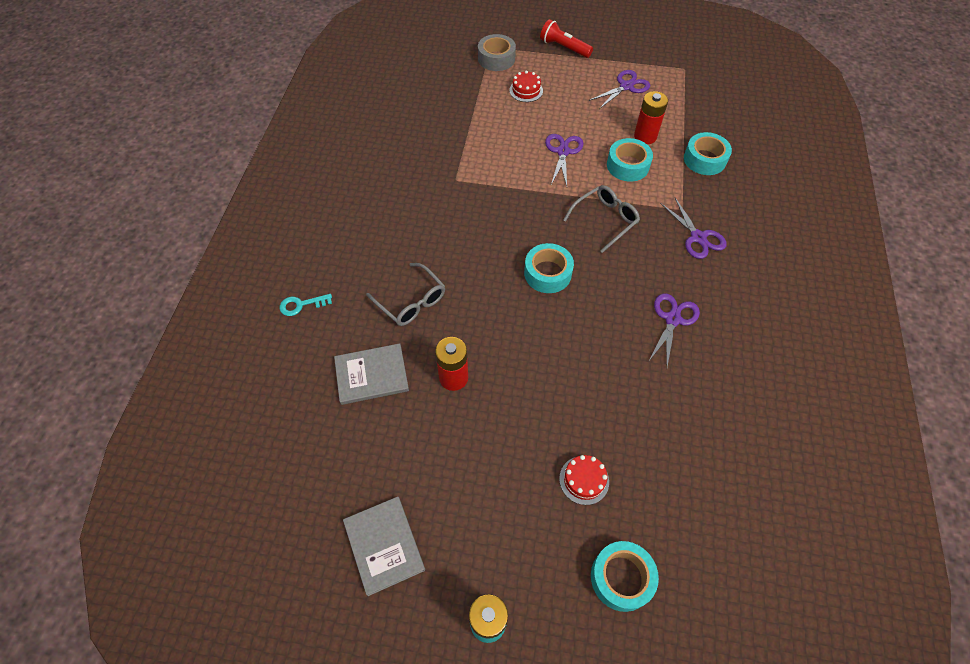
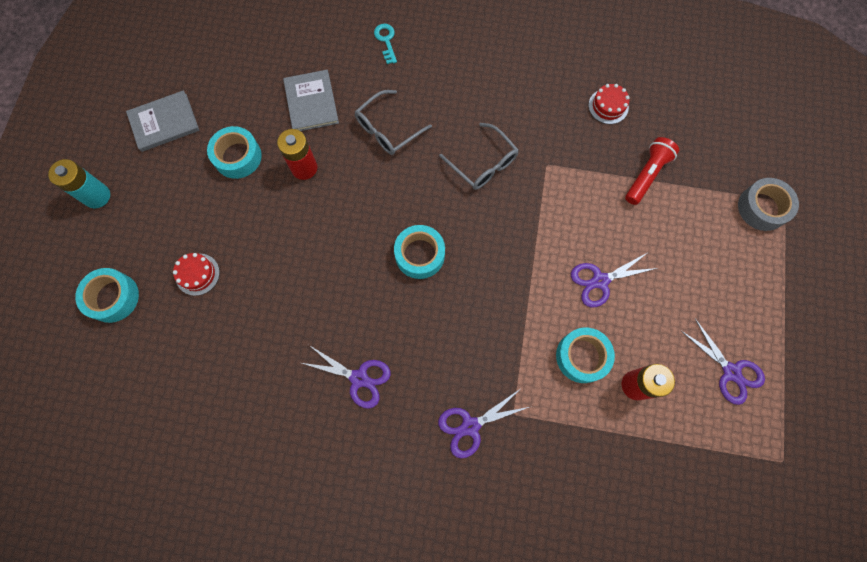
camera: 90 degrees right, 15 degrees up
red cake [509,71,543,102] -> red cake moved to [589,84,630,124]
red flashlight [540,19,593,58] -> red flashlight moved to [625,137,679,205]
purple scissors [545,134,583,186] -> purple scissors turned 150 degrees clockwise [571,253,657,308]
grey glasses [563,185,640,253] -> grey glasses moved to [439,123,519,190]
turquoise tape [684,132,732,175] -> turquoise tape moved to [207,126,262,179]

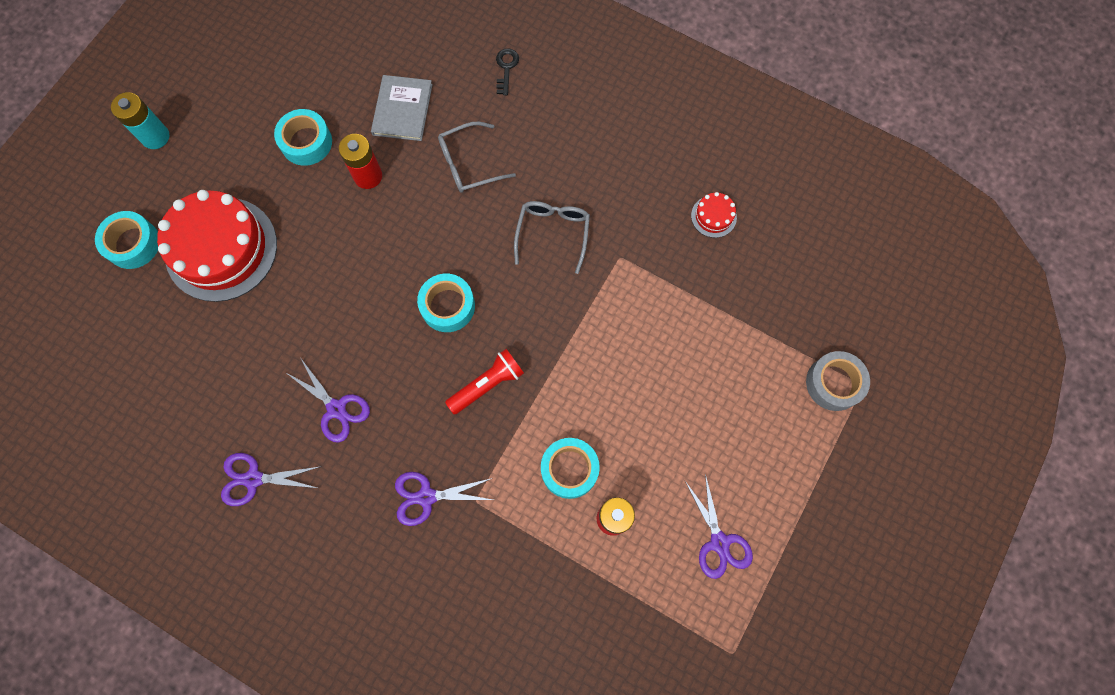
camera: 20 degrees right, 0 degrees up
grey book [126,90,199,152] -> none
red cake [173,253,220,296] -> red cake [157,190,277,302], size x2.40
turquoise key [374,24,397,64] -> black key [496,48,519,95]
grey glasses [439,123,519,190] -> grey glasses turned 150 degrees counterclockwise [514,201,590,274]
purple scissors [571,253,657,308] -> purple scissors moved to [221,453,319,506]
red flashlight [625,137,679,205] -> red flashlight moved to [445,349,524,415]

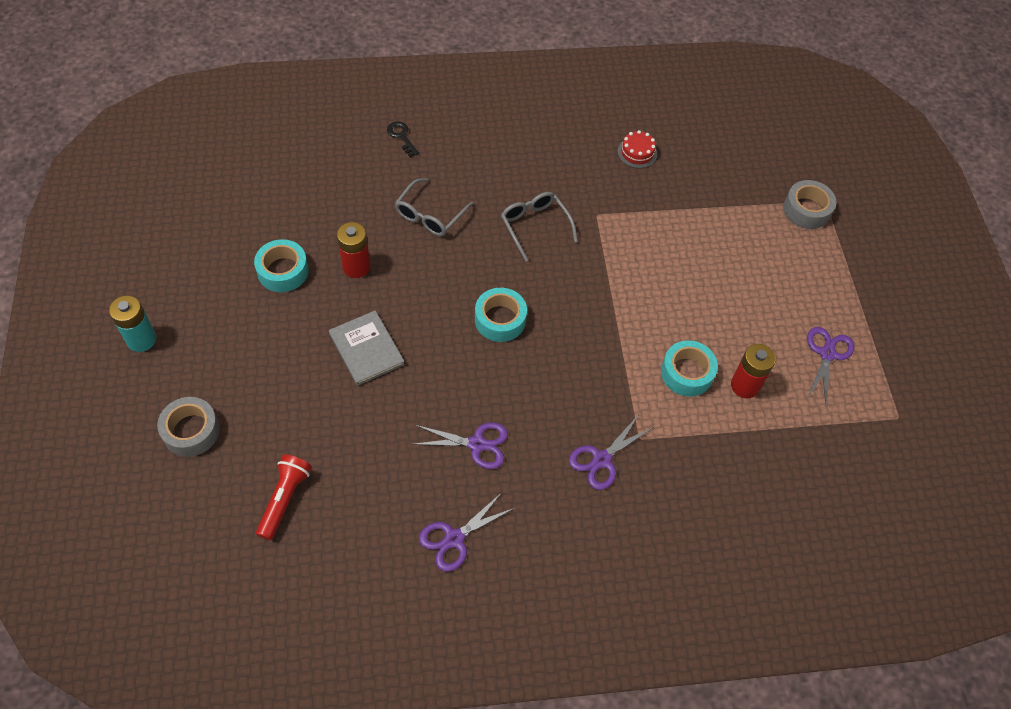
camera: 40 degrees left, 15 degrees down
turquoise tape [95,211,158,269] -> grey tape [157,397,220,457]
red cake [157,190,277,302] -> none
grey book [371,75,433,141] -> grey book moved to [329,310,405,386]
red flashlight [445,349,524,415] -> red flashlight moved to [256,454,312,540]
purple scissors [685,474,753,579] -> purple scissors turned 105 degrees counterclockwise [807,327,854,404]

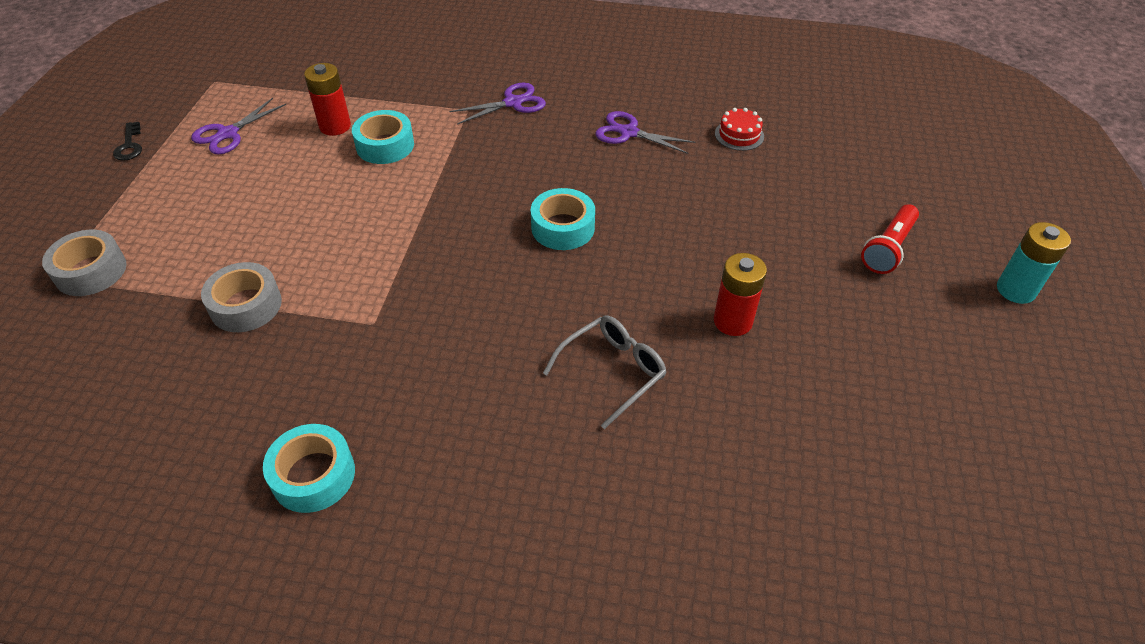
camera: 160 degrees left, 10 degrees down
grey tape [157,397,220,457] -> grey tape moved to [201,262,282,332]
turquoise tape [254,239,309,292] -> turquoise tape moved to [263,424,355,513]
red flashlight [256,454,312,540] -> red flashlight moved to [861,204,919,274]
grey book [329,310,405,386] -> none
black key [387,121,419,157] -> black key moved to [113,122,142,161]
purple scissors [419,493,515,572] -> none
grey glasses [501,192,578,261] -> none
red cake [618,130,657,168] -> red cake moved to [715,108,764,151]

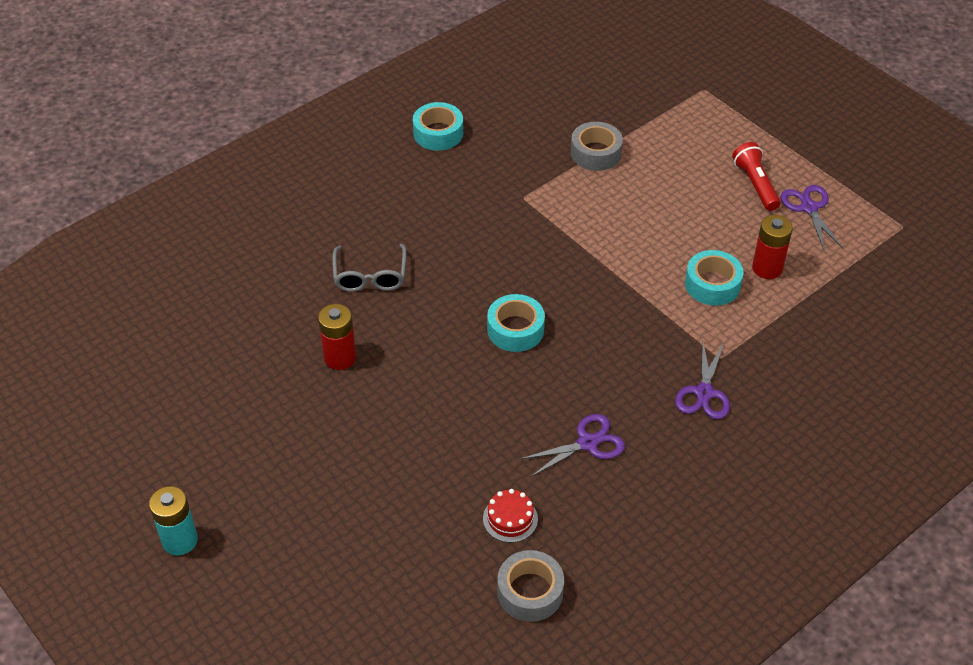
camera: 130 degrees right, 0 degrees up
grey tape [42,230,126,296] -> grey tape moved to [497,550,564,622]
black key [113,122,142,161] -> none
red flashlight [861,204,919,274] -> red flashlight moved to [732,142,780,211]

